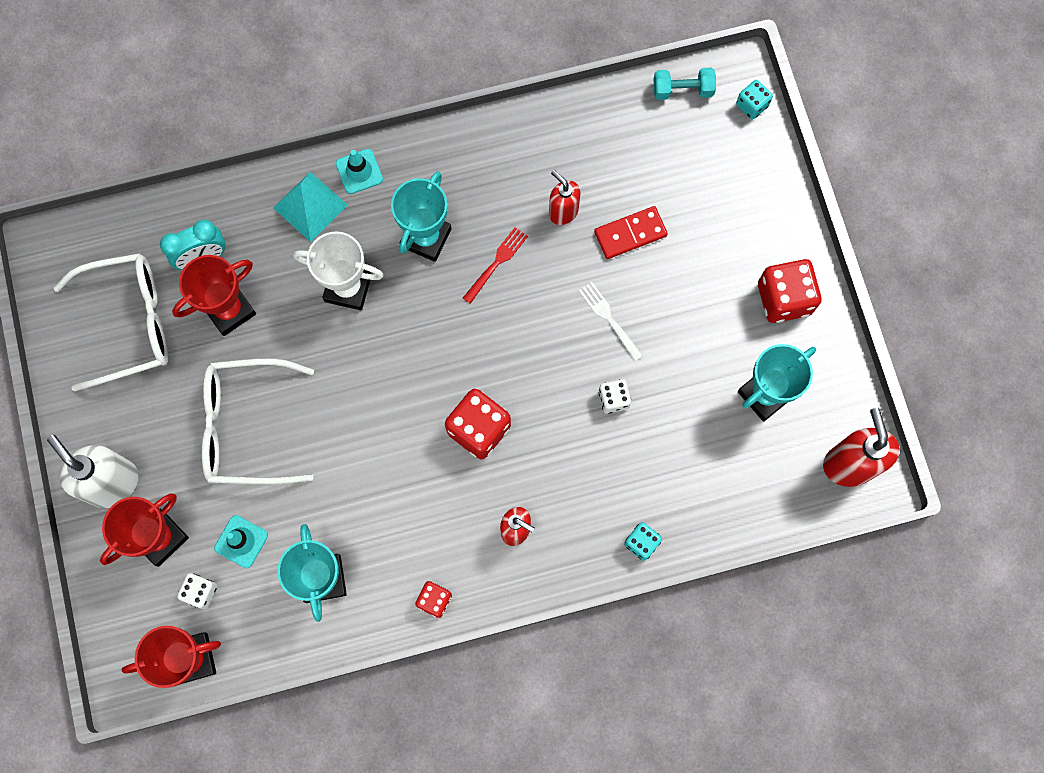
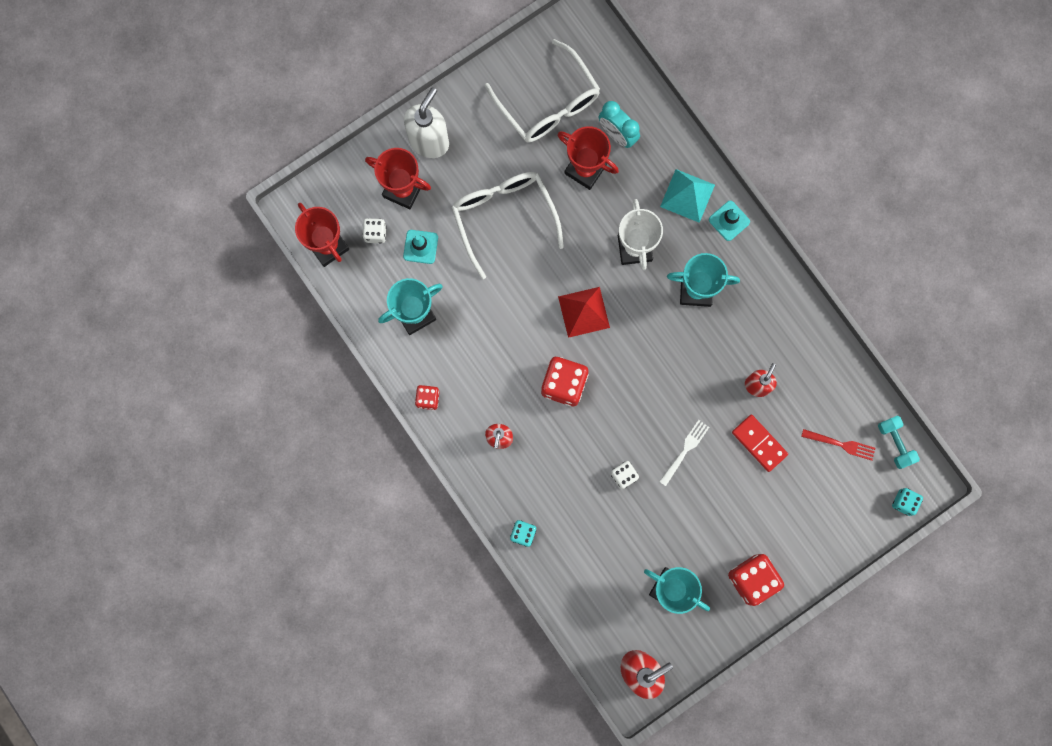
camera: 70 degrees right, 5 degrees up
red fork [463,227,528,304] -> red fork moved to [801,429,876,461]
none -> red pyramid [558,287,610,338]

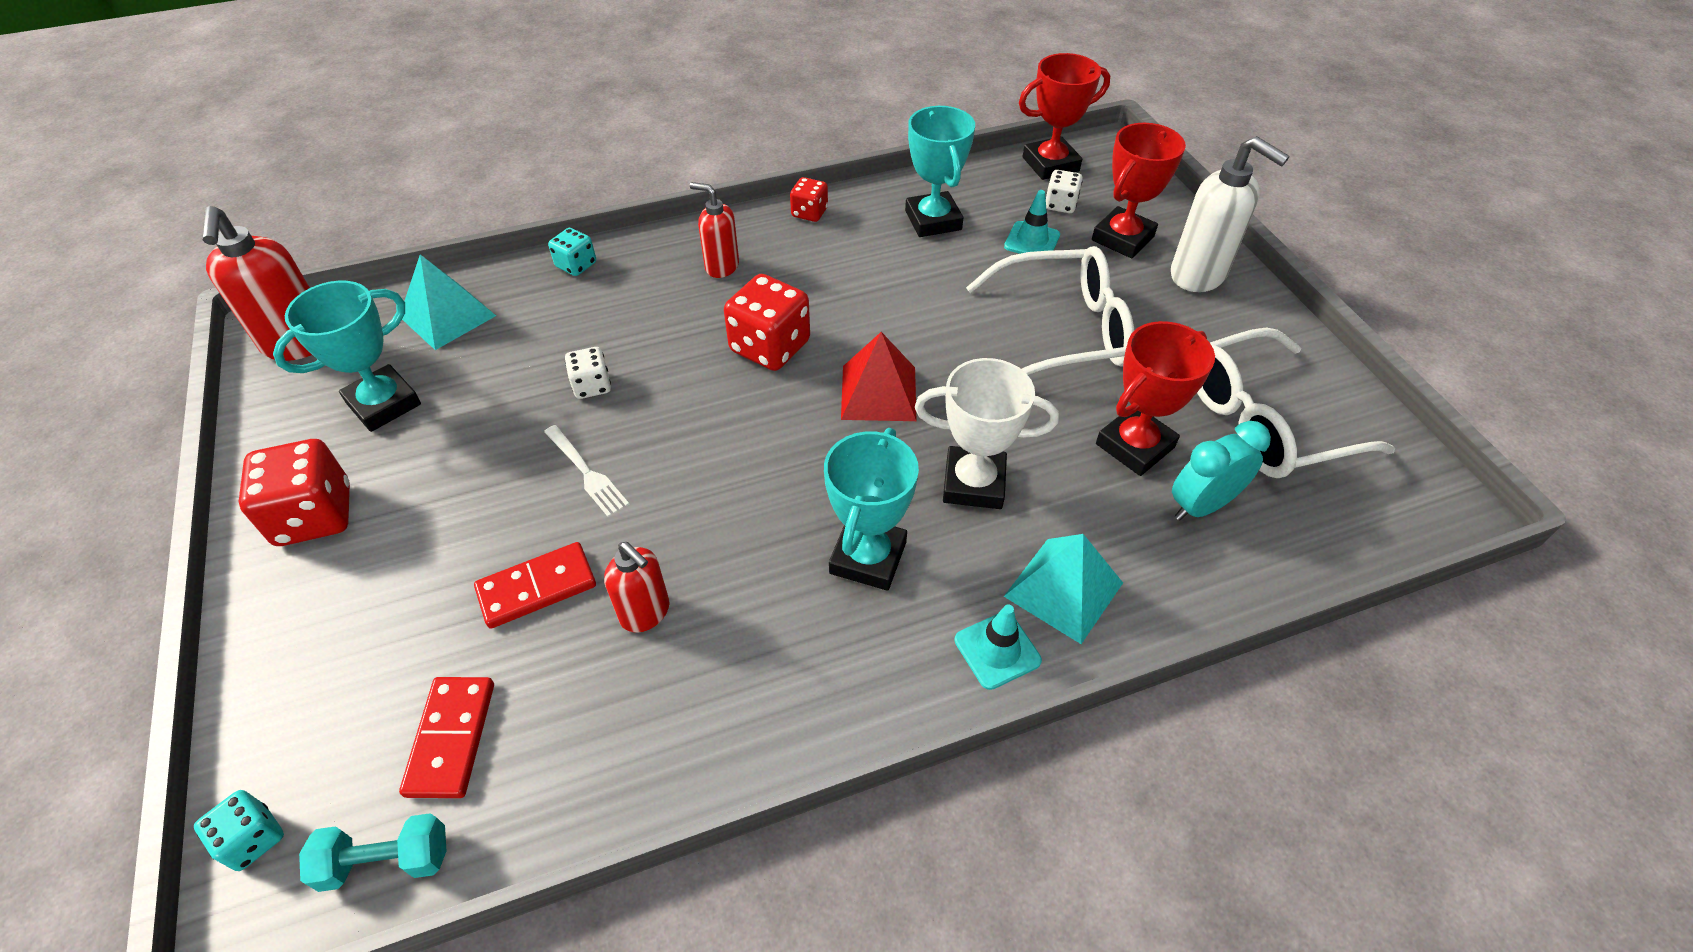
camera: 105 degrees right, 30 degrees down
red fork [801,429,876,461] -> red domino [399,677,494,798]
none -> turquoise pyramid [402,254,496,350]

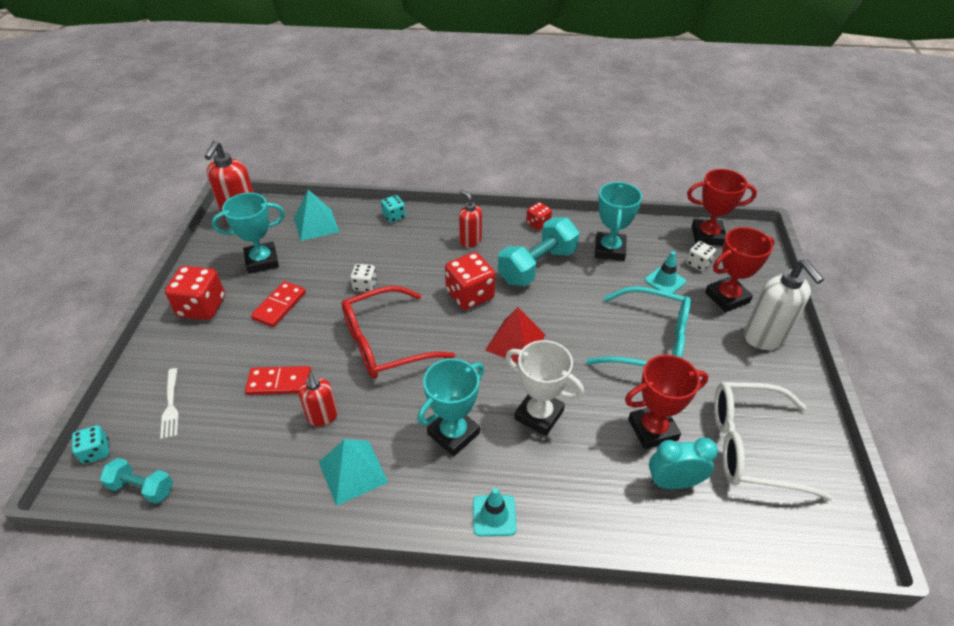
camera: 25 degrees right, 5 degrees down
red domino [399,677,494,798] -> red domino moved to [251,281,306,327]
white fork [544,425,629,517] -> white fork moved to [160,368,179,439]
white glasses [966,246,1134,375] -> turquoise glasses [586,286,691,367]
turquoise pyramid [1004,534,1123,644] -> turquoise pyramid moved to [319,439,388,506]
none -> red glasses [342,286,455,379]
none -> turquoise dumbbell [498,218,579,286]

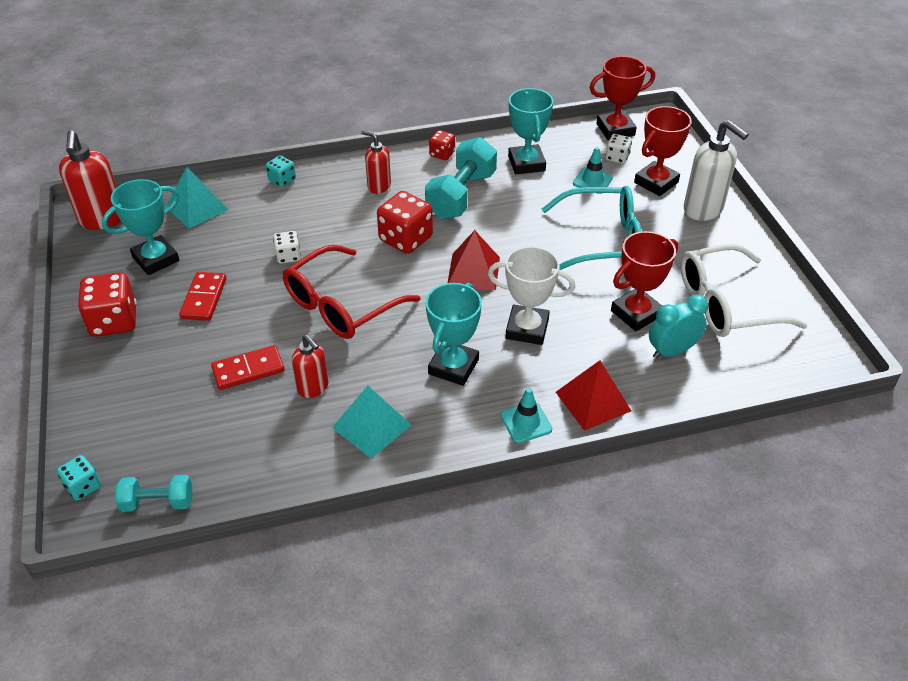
camera: 20 degrees left, 0 degrees up
white fork [160,368,179,439] -> none
none -> red pyramid [556,360,631,431]

